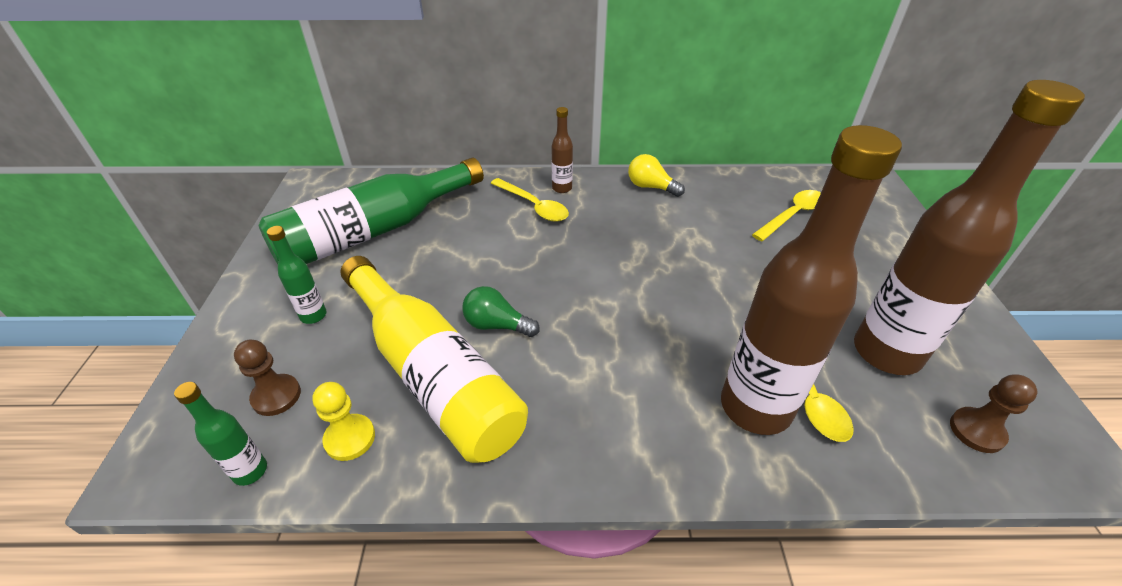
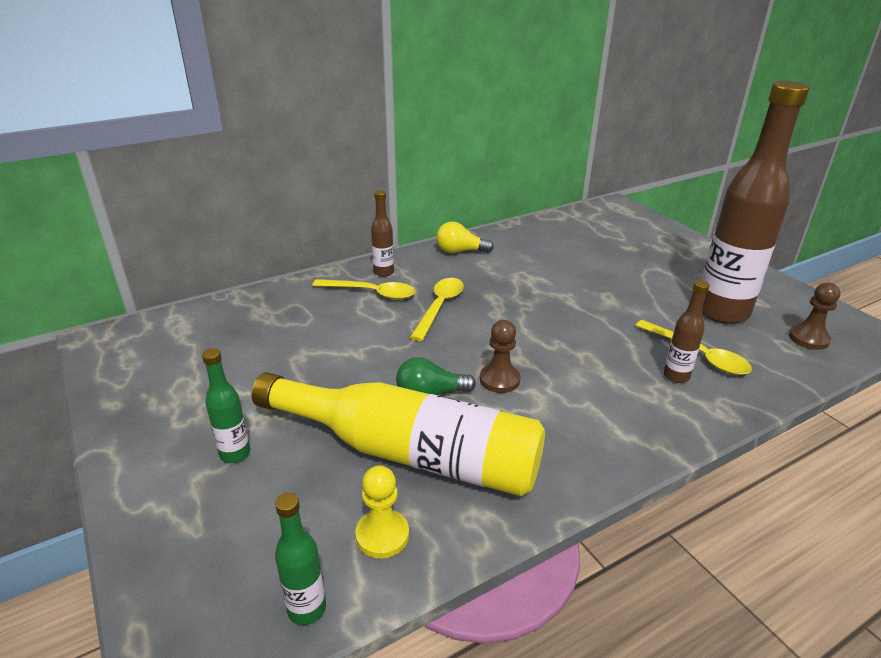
camera: 30 degrees left, 10 degrees down
brown pawn [234,340,301,416] -> brown pawn moved to [480,320,520,393]
green bottle [259,158,484,264] -> none
brown bottle [721,125,902,435] -> brown bottle [663,280,710,383], size x0.43
yellow spoon [752,190,821,241] -> yellow spoon moved to [410,278,464,341]

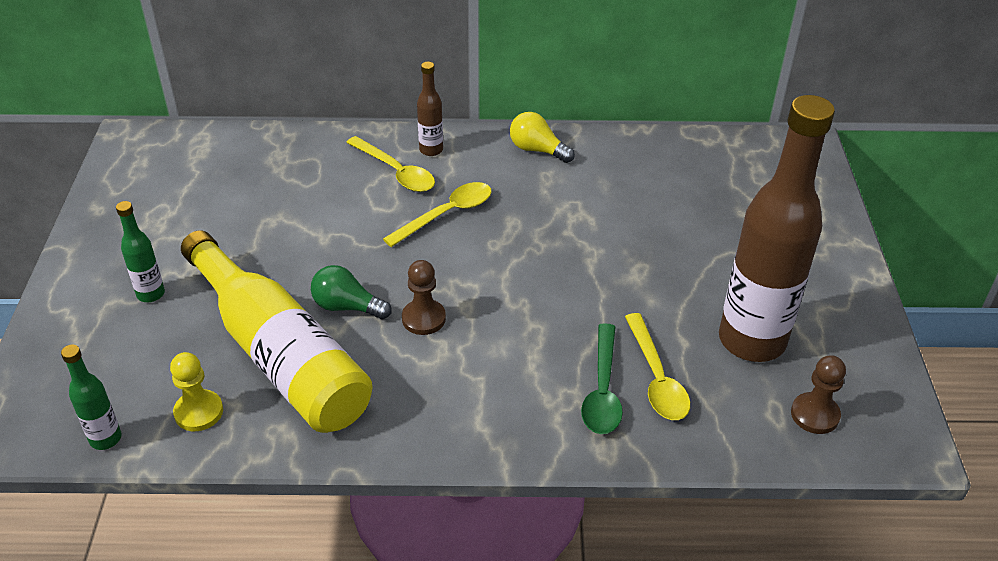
camera: 30 degrees right, 10 degrees up
brown bottle [663,280,710,383] -> green spoon [581,323,623,434]

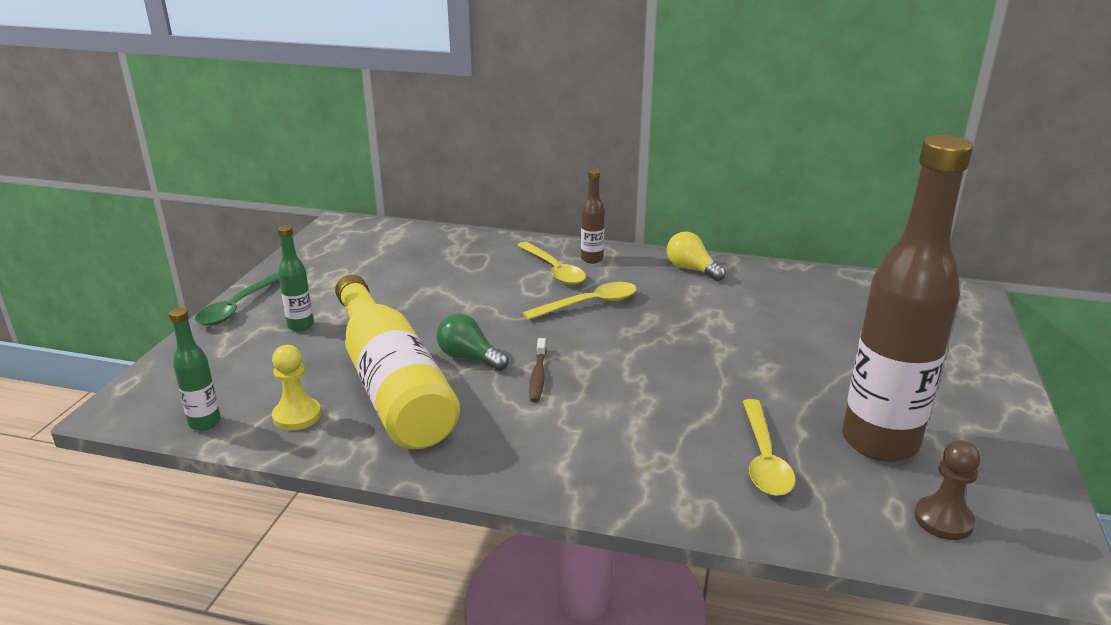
camera: 15 degrees right, 15 degrees down
brown pawn [402,260,446,335] -> brown toothbrush [529,338,547,403]
green spoon [581,323,623,434] -> green spoon moved to [195,272,279,326]

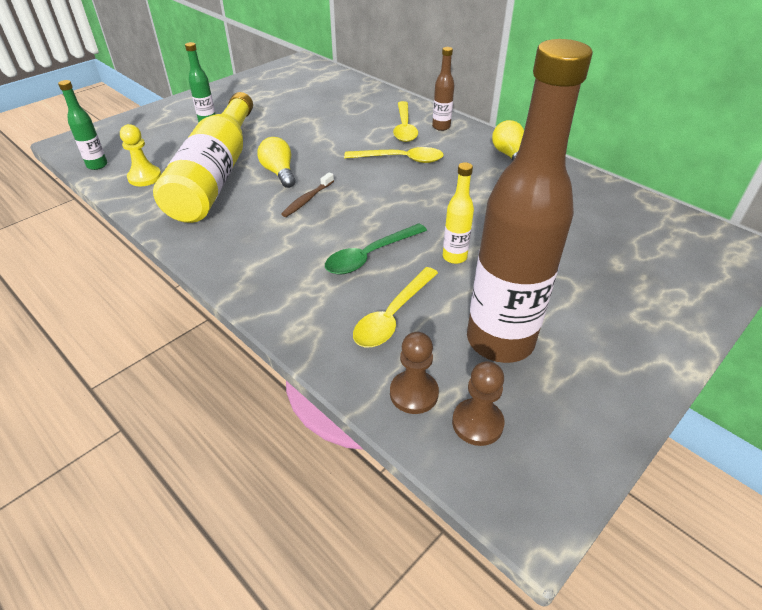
camera: 30 degrees right, 15 degrees up
green spoon [195,272,279,326] -> green spoon moved to [325,223,427,275]
green light bulb [437,313,509,371] -> yellow light bulb [257,137,296,188]
none -> brown pawn [390,332,439,414]
none -> yellow bottle [443,162,474,264]

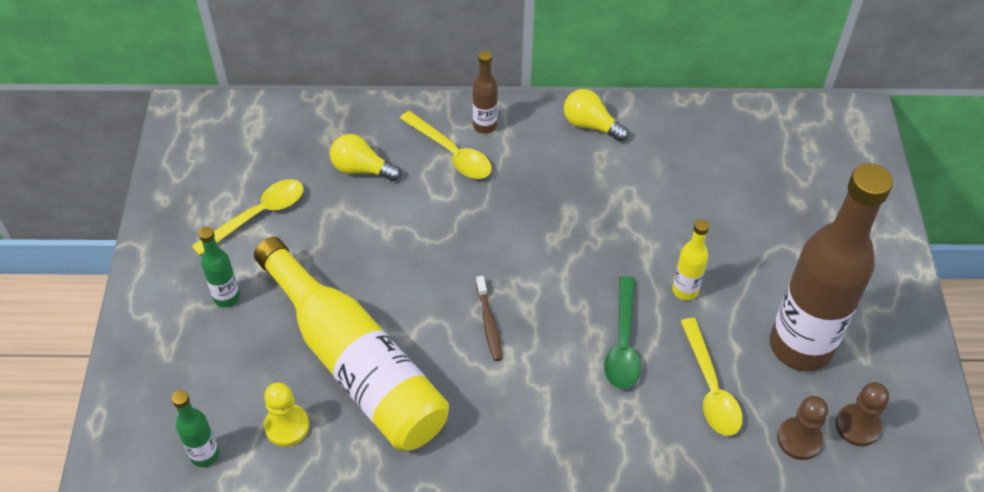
camera: 45 degrees left, 10 degrees up
yellow light bulb [257,137,296,188] -> yellow light bulb moved to [330,134,401,181]
yellow spoon [344,147,444,163] -> yellow spoon moved to [192,179,303,256]

